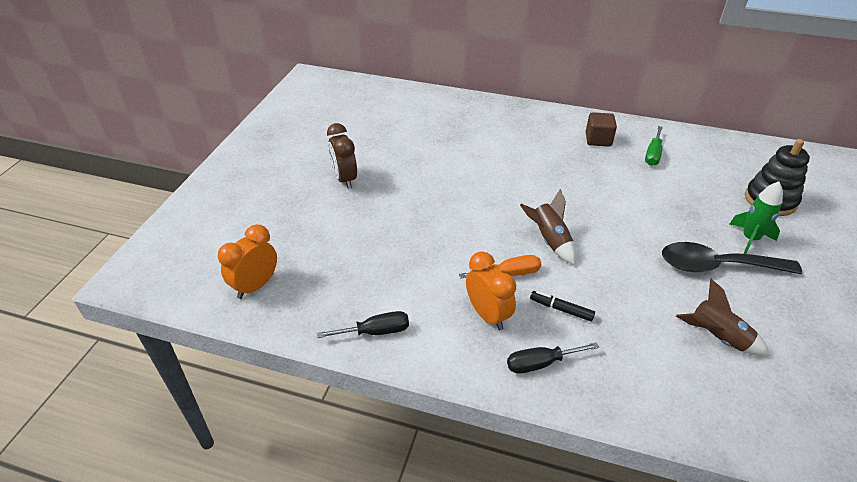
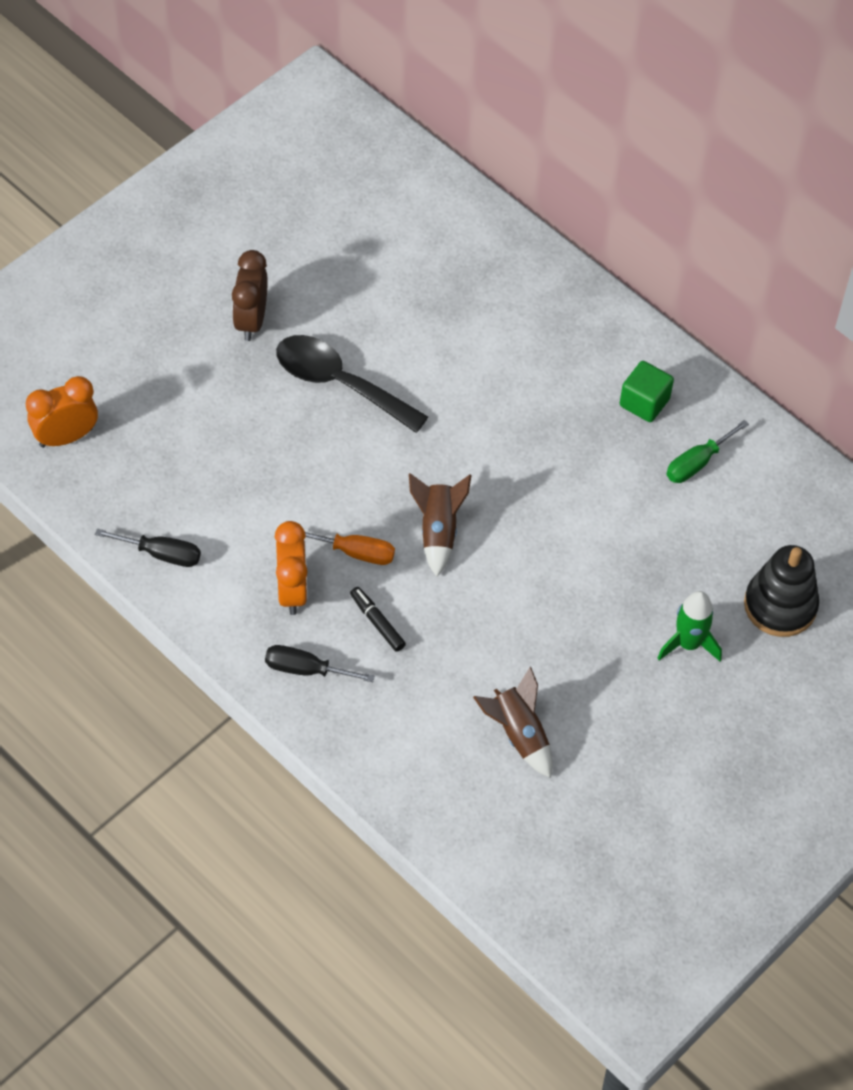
camera: 25 degrees right, 15 degrees up
brown cube [586,112,617,147] -> green cube [620,361,674,422]
black spoon [662,242,802,274] -> black spoon moved to [276,335,428,433]

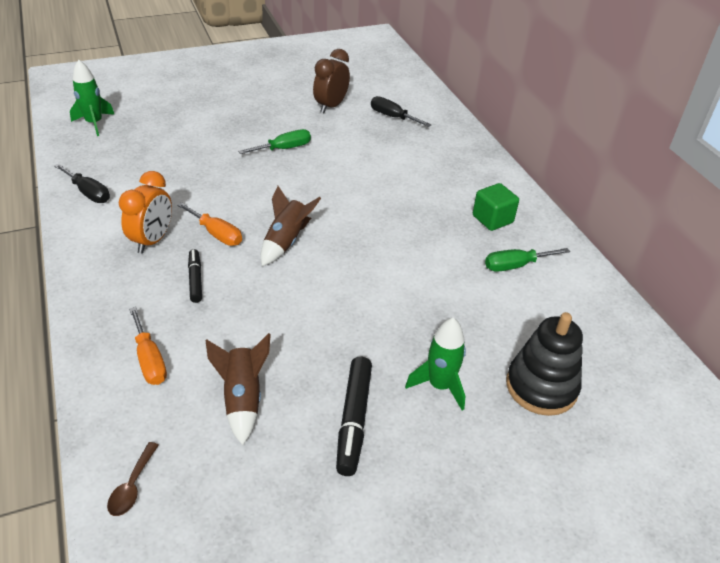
camera: 25 degrees right, 15 degrees down
orange clock [26,376,98,448] -> green rocket [70,59,115,136]
brown clock [232,250,268,341] -> brown clock moved to [313,49,350,113]
black screwdriver [265,645,375,682] -> black screwdriver moved to [371,96,432,127]
black spoon [276,335,428,433] -> green screwdriver [238,129,311,154]
none -> brown spoon [107,442,159,516]
none -> orange screwdriver [129,307,167,385]
none -> black marker [336,357,372,476]

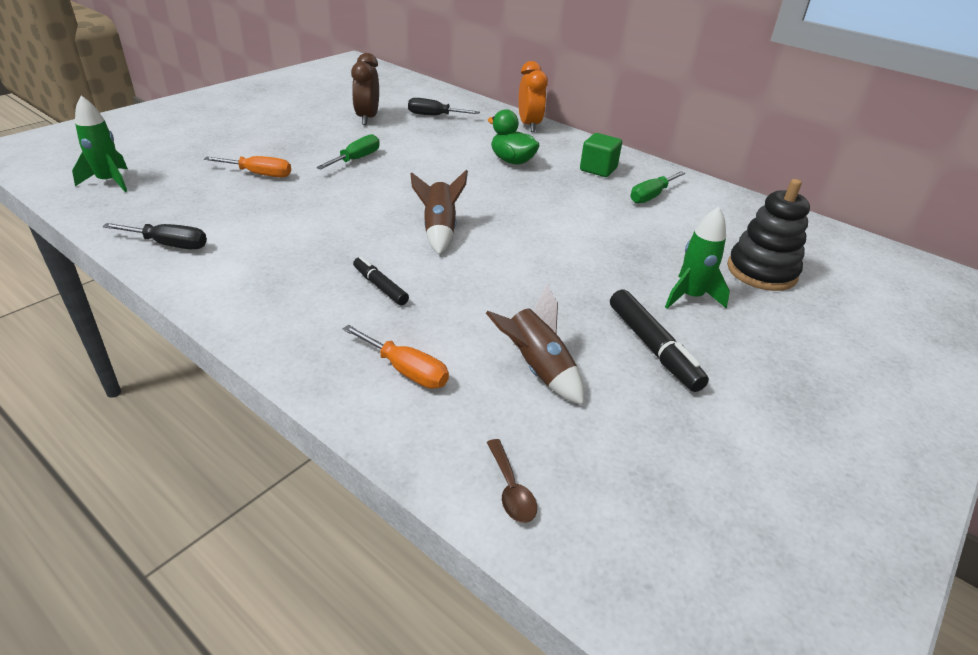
camera: 30 degrees left, 5 degrees down
orange clock [119,171,172,254] -> orange clock moved to [518,61,548,132]
orange screwdriver [177,202,242,246] -> orange screwdriver moved to [204,156,291,178]
none -> green duck [487,109,540,165]

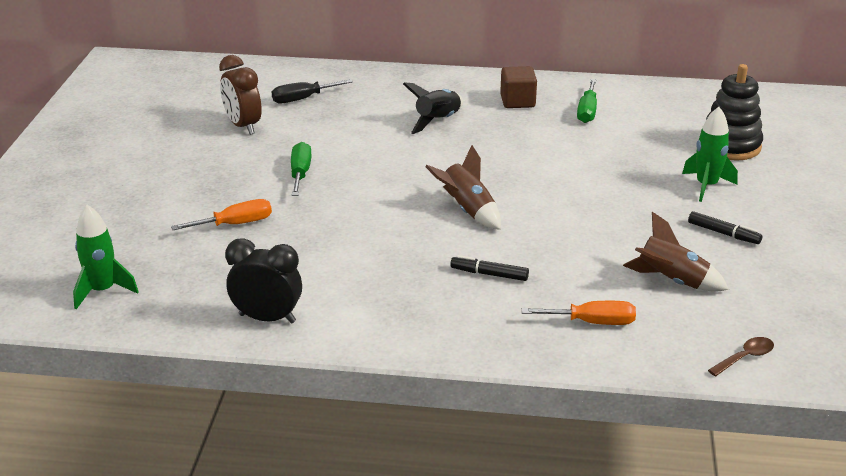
camera: 30 degrees left, 5 degrees down
black screwdriver [102,223,207,249] -> black clock [225,238,302,324]
green duck [487,109,540,165] -> black rocket [403,82,463,134]
brown spoon [487,439,537,523] -> brown spoon turned 75 degrees counterclockwise [708,337,774,376]
orange clock [518,61,548,132] -> none
green cube [580,133,622,177] -> brown cube [500,66,537,108]
black marker [610,290,709,392] -> black marker [688,211,762,244], size x0.62

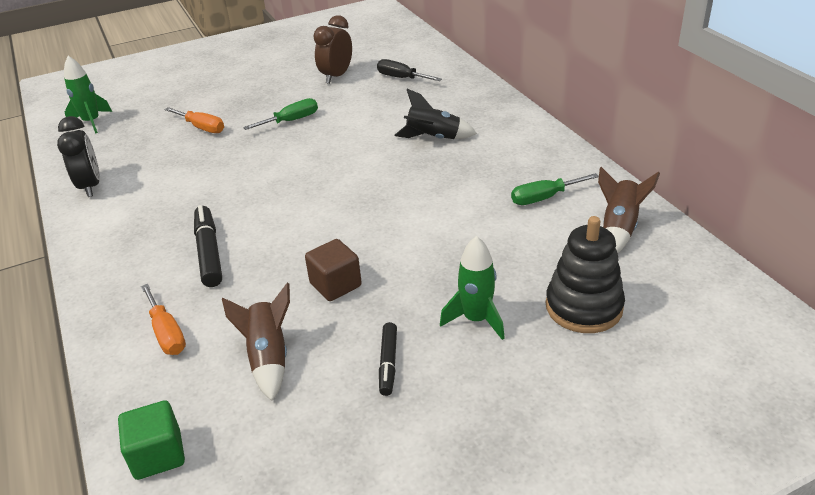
camera: 60 degrees right, 5 degrees up
brown rocket [425,145,501,230] -> brown rocket moved to [598,167,660,253]
black marker [450,255,529,281] -> black marker [194,205,222,287], size x1.60
brown cube [500,66,537,108] -> brown cube moved to [305,239,362,301]
brown spoon [708,337,774,376] -> green cube [118,400,185,480]

